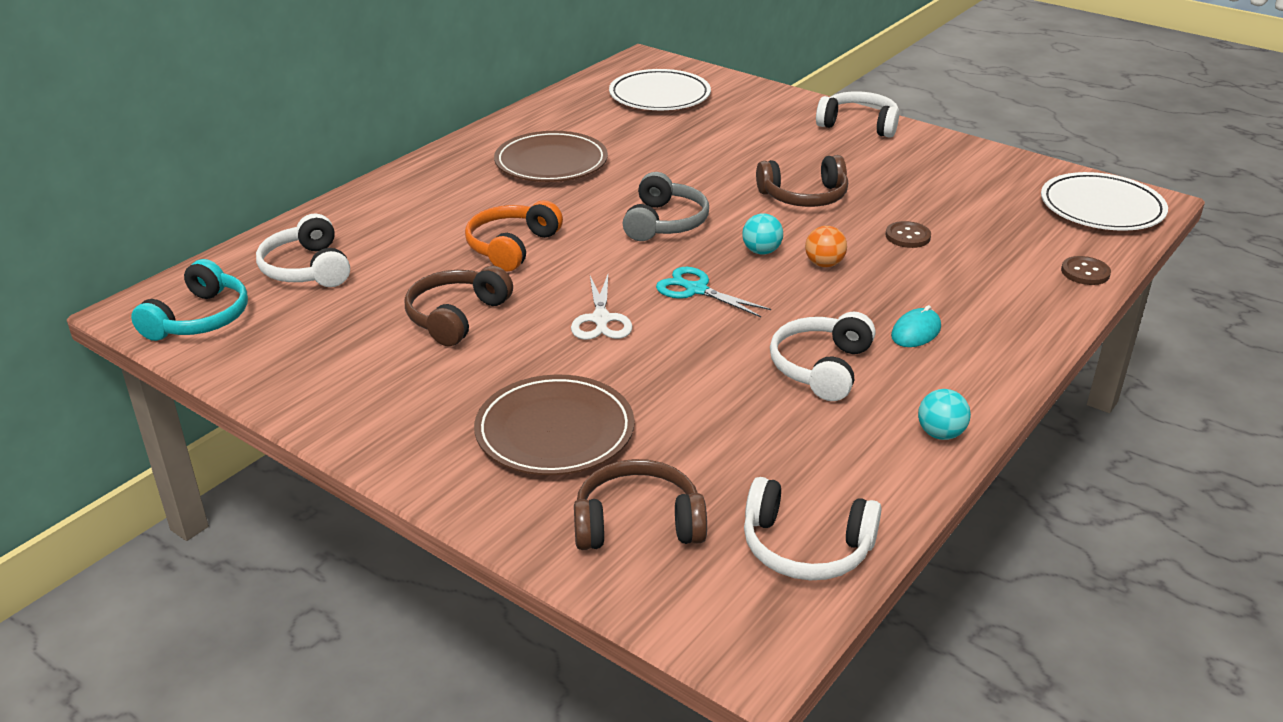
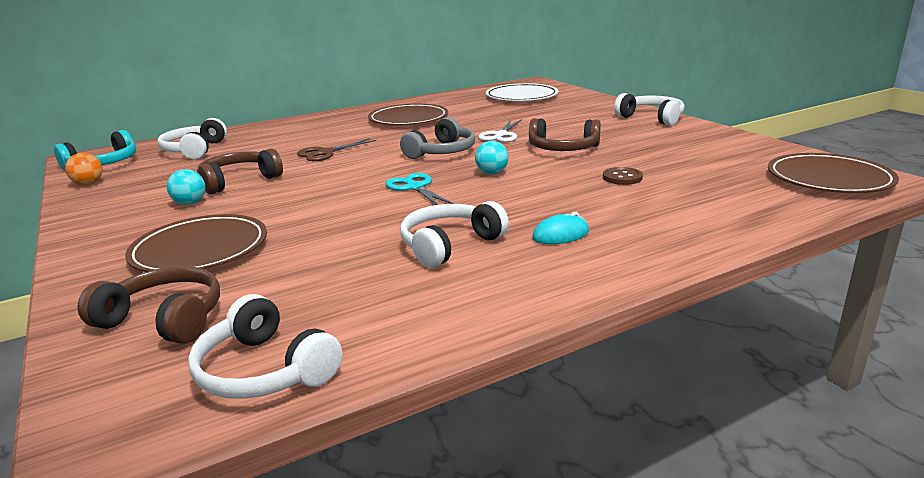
camera: 25 degrees right, 10 degrees down
orange headphones [465,200,563,272] -> brown scissors [297,138,376,161]
white scissors [571,274,632,340] -> white scissors moved to [478,119,522,142]
orange ball [805,226,847,267] -> orange ball moved to [65,153,103,185]
turquoise ball [918,389,971,440] -> turquoise ball moved to [167,169,205,205]
white plate [1041,172,1168,231] -> brown plate [768,153,899,193]
brown button [1061,256,1111,285] -> none

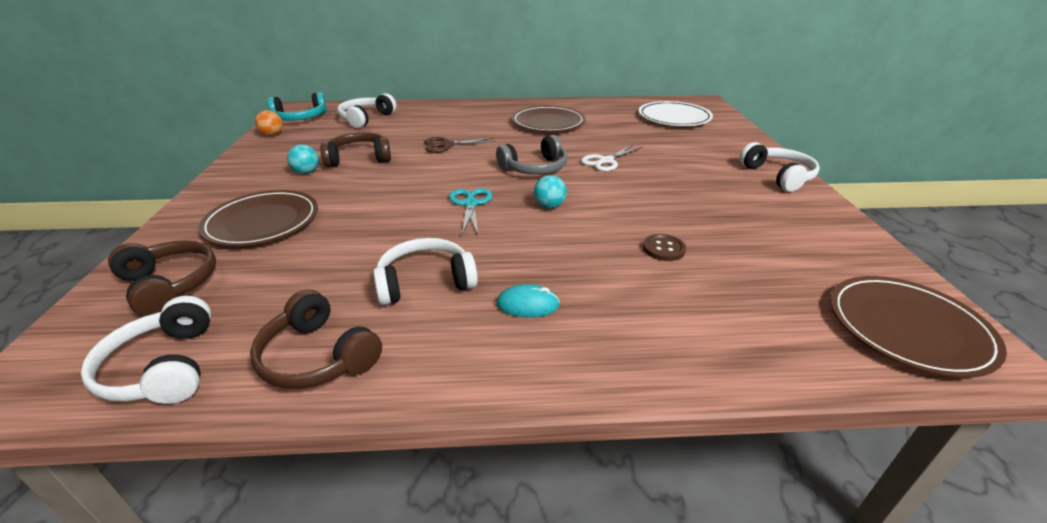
camera: 25 degrees right, 10 degrees up
brown headphones [529,118,601,151] -> brown headphones moved to [250,290,382,389]

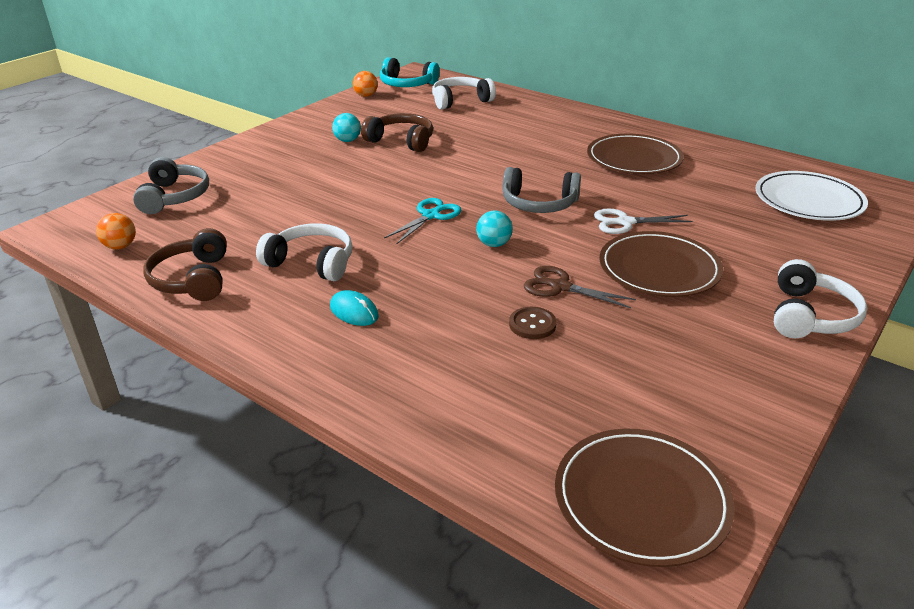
camera: 40 degrees right, 0 degrees up
white headphones [81,296,211,404] -> orange ball [96,213,136,250]
brown headphones [108,240,216,316] -> grey headphones [133,157,209,214]
brown plate [199,190,318,246] -> brown plate moved to [599,231,723,297]
brown scissors [424,137,496,153] -> brown scissors moved to [524,266,636,308]

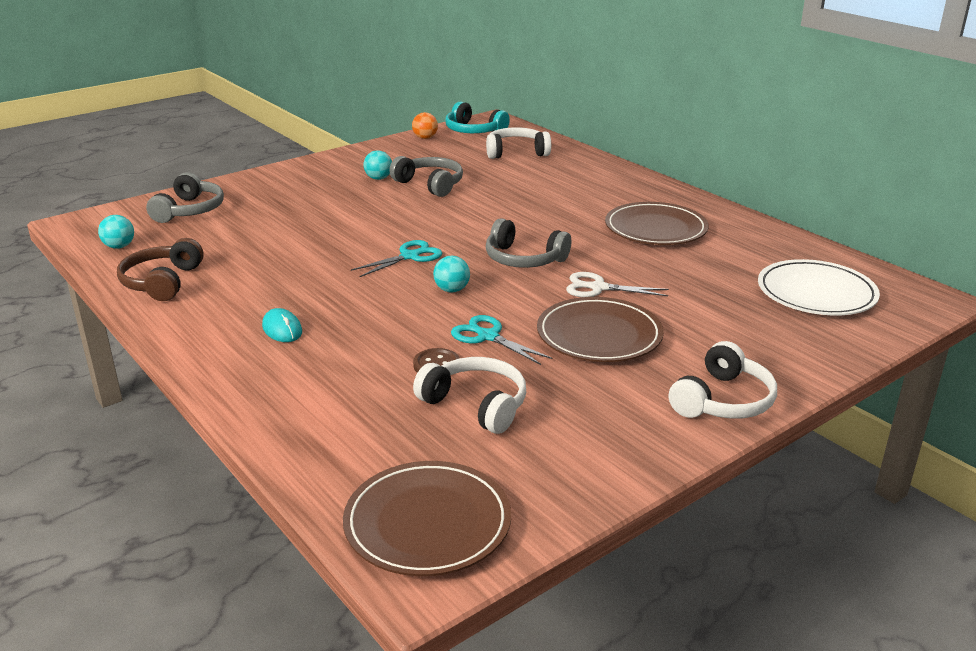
camera: 15 degrees right, 5 degrees down
orange ball [96,213,136,250] -> turquoise ball [98,215,134,249]
white headphones [256,223,353,281] -> white headphones moved to [413,357,526,434]
brown headphones [361,113,433,152] -> grey headphones [390,156,463,197]
brown scissors [524,266,636,308] -> turquoise scissors [451,315,553,365]

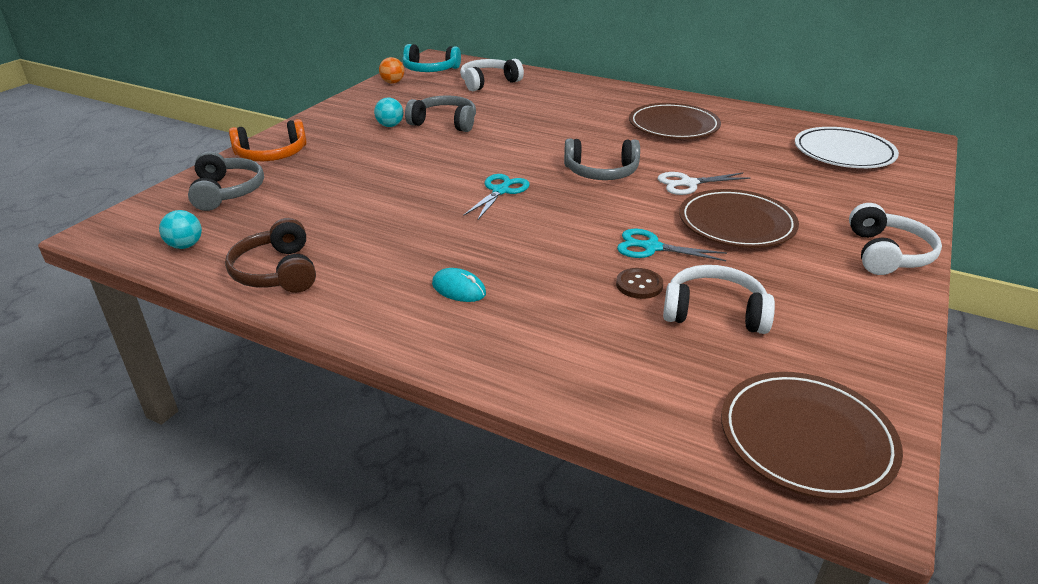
camera: 25 degrees left, 5 degrees up
turquoise ball [433,256,470,292] -> none
none -> orange headphones [229,119,307,161]

